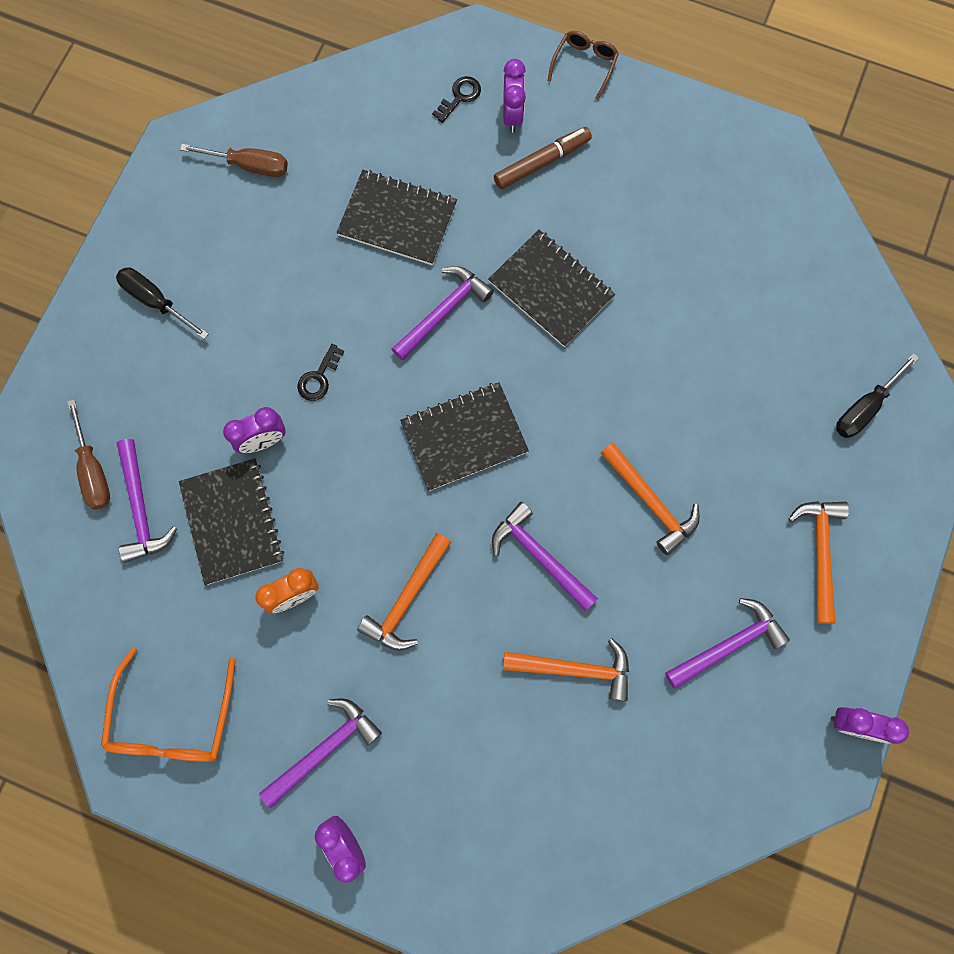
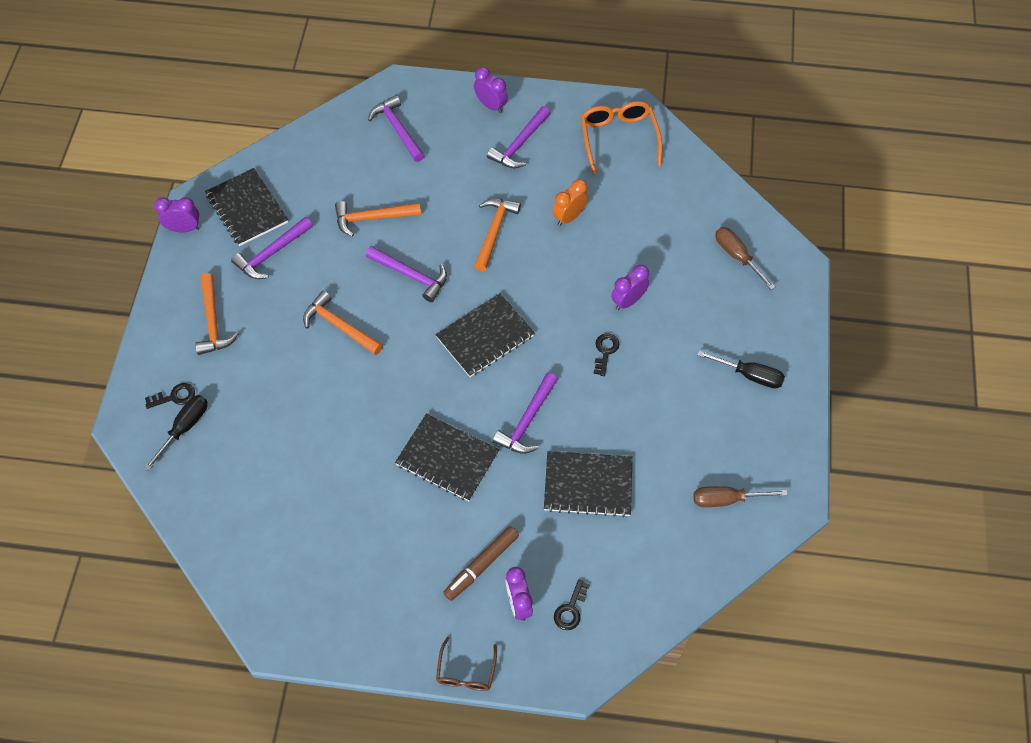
camera: 165 degrees right, 15 degrees down
purple hammer [116,439,177,563] -> purple hammer moved to [368,95,425,162]
black notebook [179,458,284,585] -> black notebook moved to [205,168,288,246]
none -> black key [145,383,195,409]

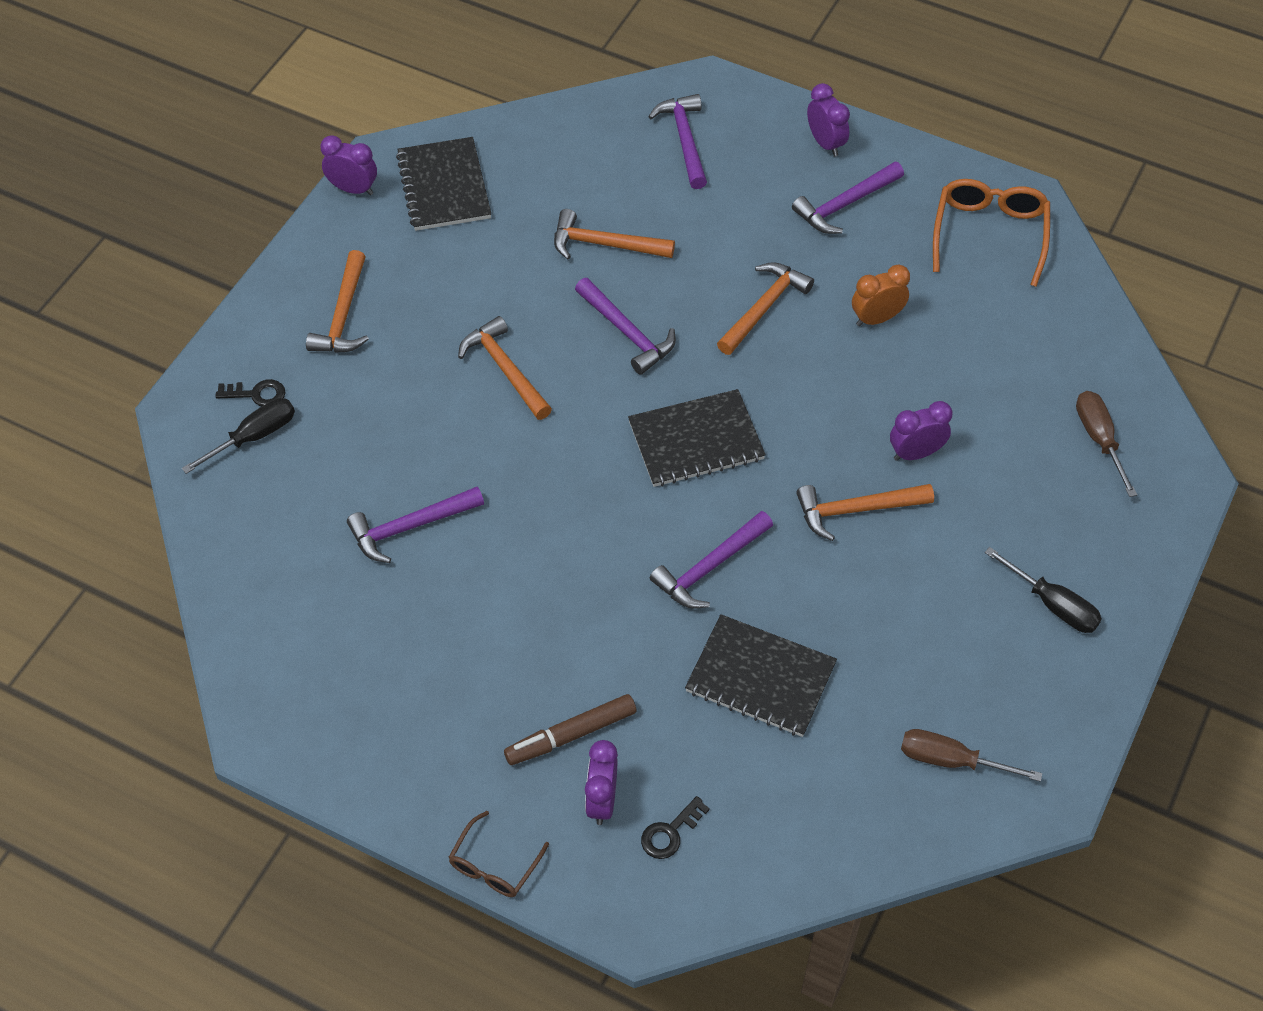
camera: 20 degrees right, 5 degrees down
purple hammer [231,217,313,279] -> purple hammer moved to [347,487,484,563]
black notebook [395,414,499,501] -> none
black key [593,333,619,376] -> orange hammer [796,484,934,541]

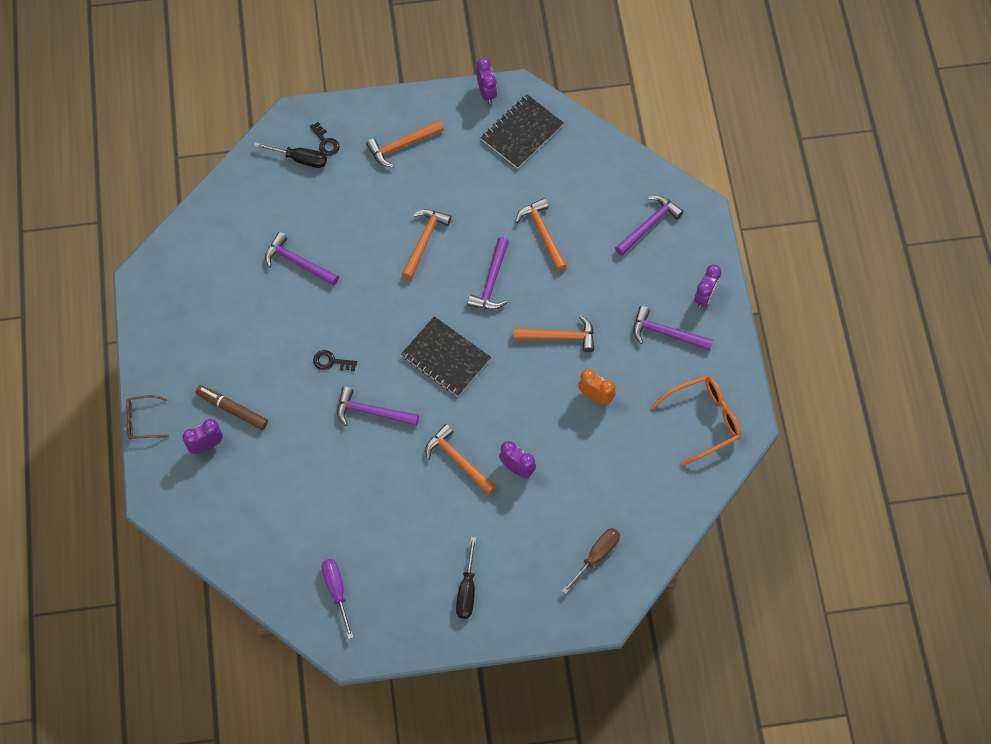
camera: 55 degrees right, 10 degrees up
black key [641,796,710,859] -> black key moved to [313,350,357,371]
black notebook [685,614,837,737] -> none
brown screwdriver [901,729,1042,782] -> purple screwdriver [321,559,354,639]

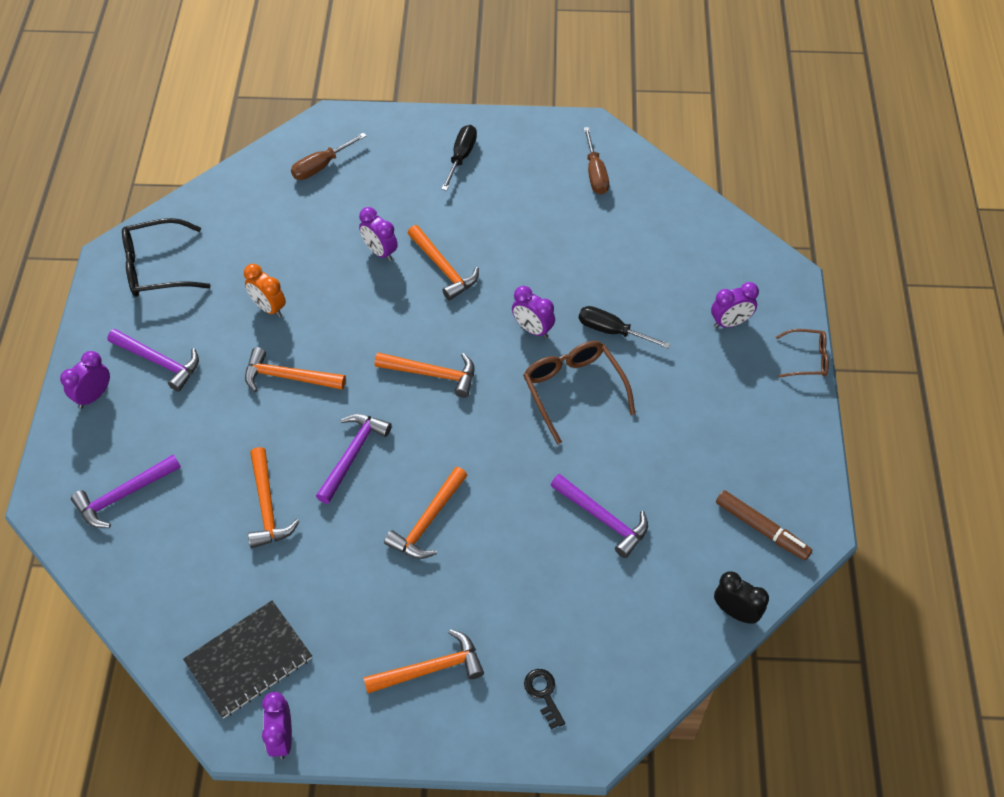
camera: 170 degrees left, 10 degrees down
brown marker [196,385,268,430] -> brown marker moved to [716,490,812,560]
black screwdriver [254,142,327,168] -> black screwdriver moved to [579,306,670,349]
black key [313,350,357,371] -> brown glasses [523,341,636,444]
purple screwdriver [321,559,354,639] -> brown screwdriver [584,127,609,195]
purple hammer [337,387,419,426] -> purple clock [512,286,555,338]
black notebook [401,316,491,397] -> orange hammer [374,352,474,398]
orange glasses [651,375,741,466] -> black glasses [122,218,211,297]
none -> black clock [714,571,769,624]

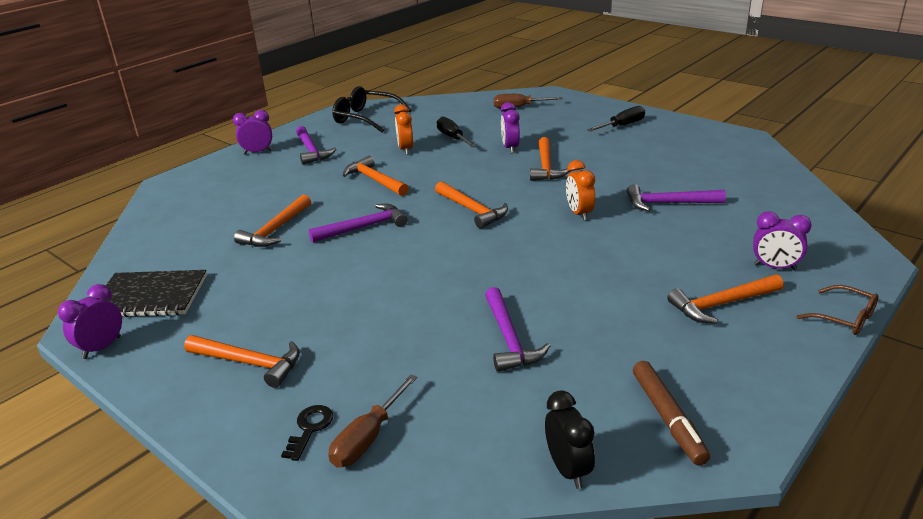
camera: 40 degrees right, 25 degrees down
purple hammer [71,455,181,528] -> purple hammer moved to [627,184,726,211]
orange hammer [384,467,467,559] -> orange hammer moved to [667,274,784,324]
purple clock [512,286,555,338] -> orange clock [566,160,595,221]
brown glasses [523,341,636,444] -> none
black screwdriver [579,306,670,349] -> black screwdriver moved to [437,116,476,147]
brown screwdriver [584,127,609,195] -> brown screwdriver moved to [329,374,417,468]

